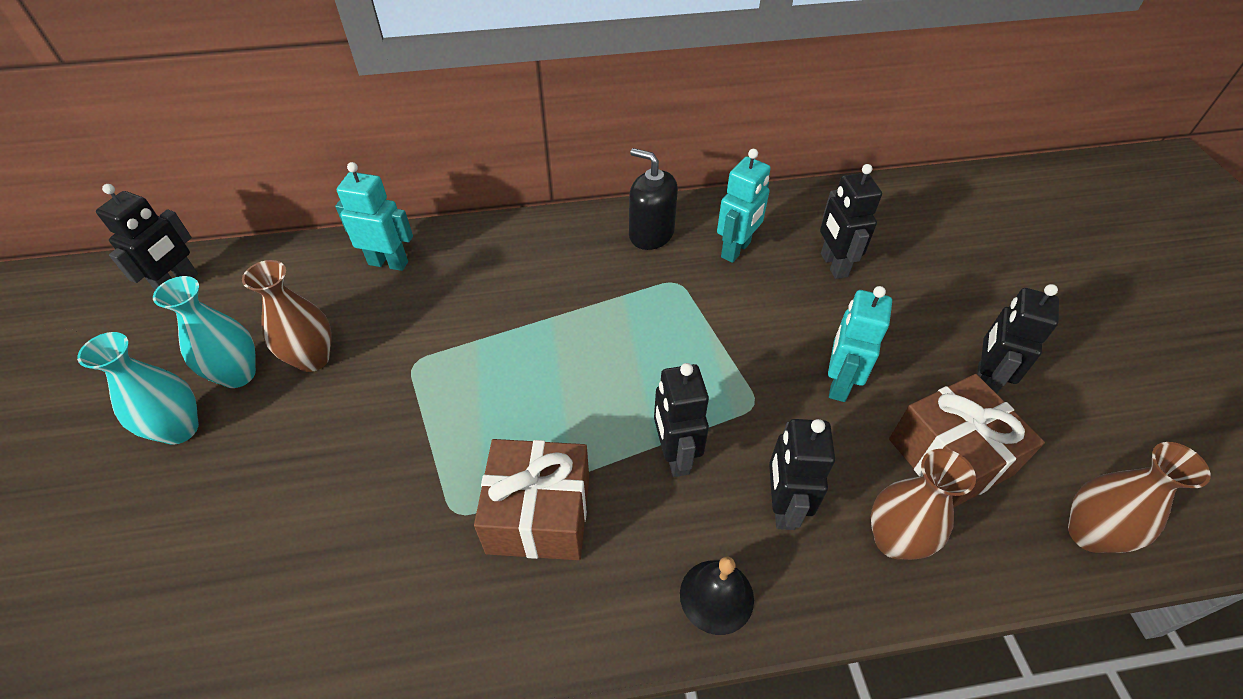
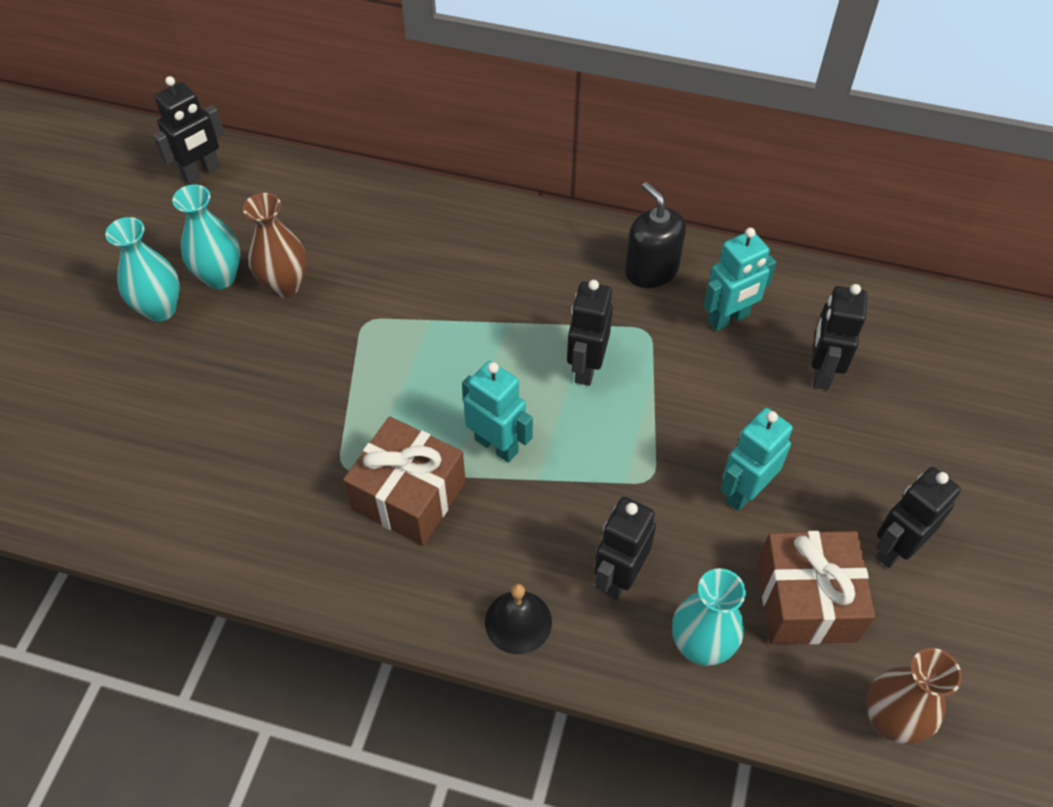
camera: 25 degrees right, 5 degrees up
turquoise robot [335,162,413,271] -> turquoise robot moved to [462,361,533,463]
black robot [654,363,709,477] -> black robot moved to [567,280,613,386]
brown vase [871,449,976,560] -> turquoise vase [672,568,746,666]

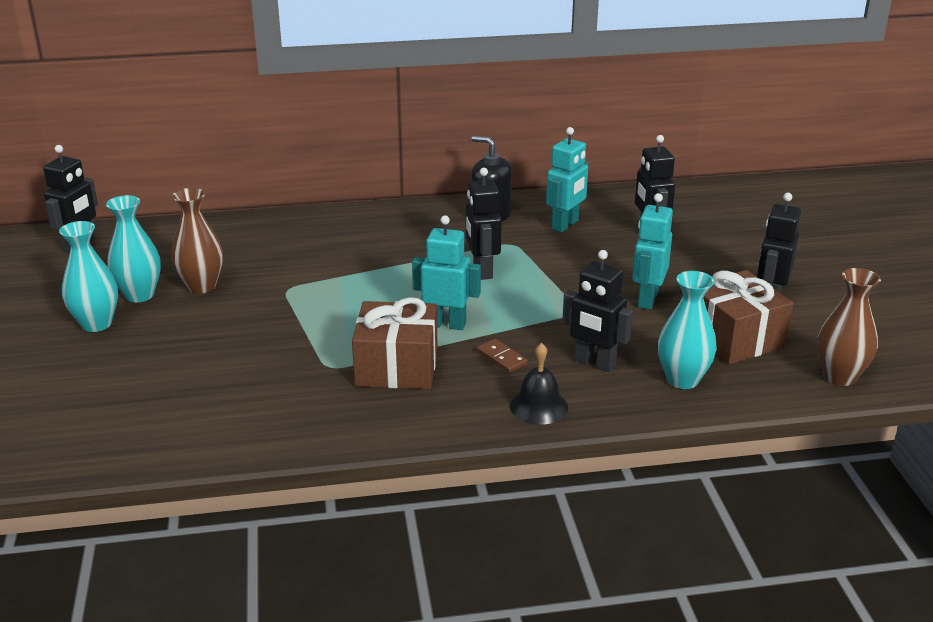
camera: 25 degrees left, 25 degrees down
black robot [594,497,656,600] -> black robot turned 60 degrees counterclockwise [562,250,633,372]
none -> brown domino [477,339,528,373]

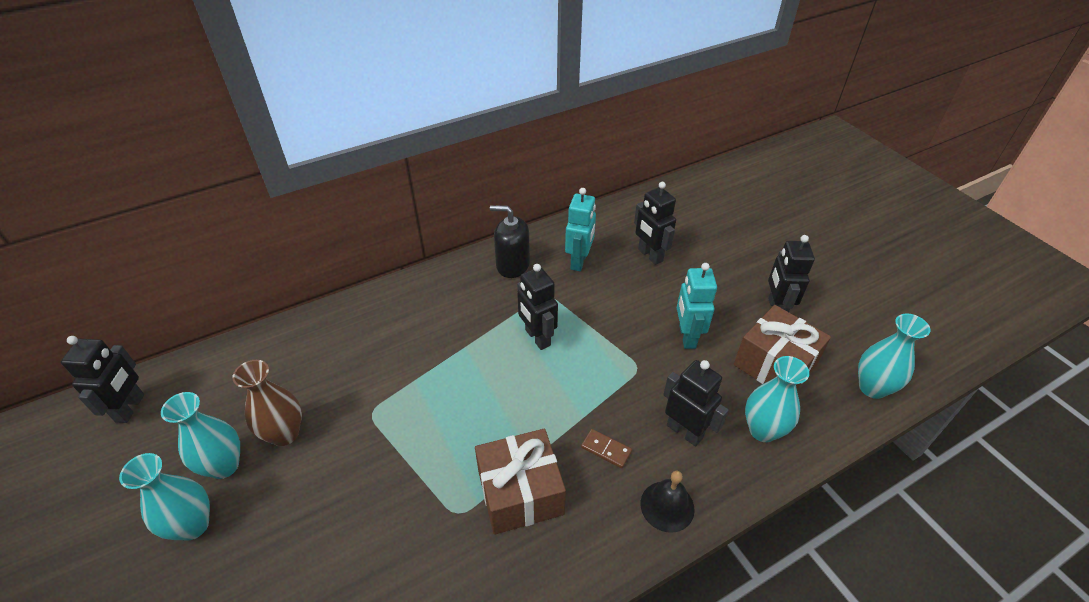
camera: 20 degrees left, 15 degrees up
turquoise robot [412,216,481,330] -> none
black robot [562,250,633,372] -> black robot turned 150 degrees counterclockwise [663,360,729,447]
brown vase [817,268,881,386] -> turquoise vase [858,313,930,399]

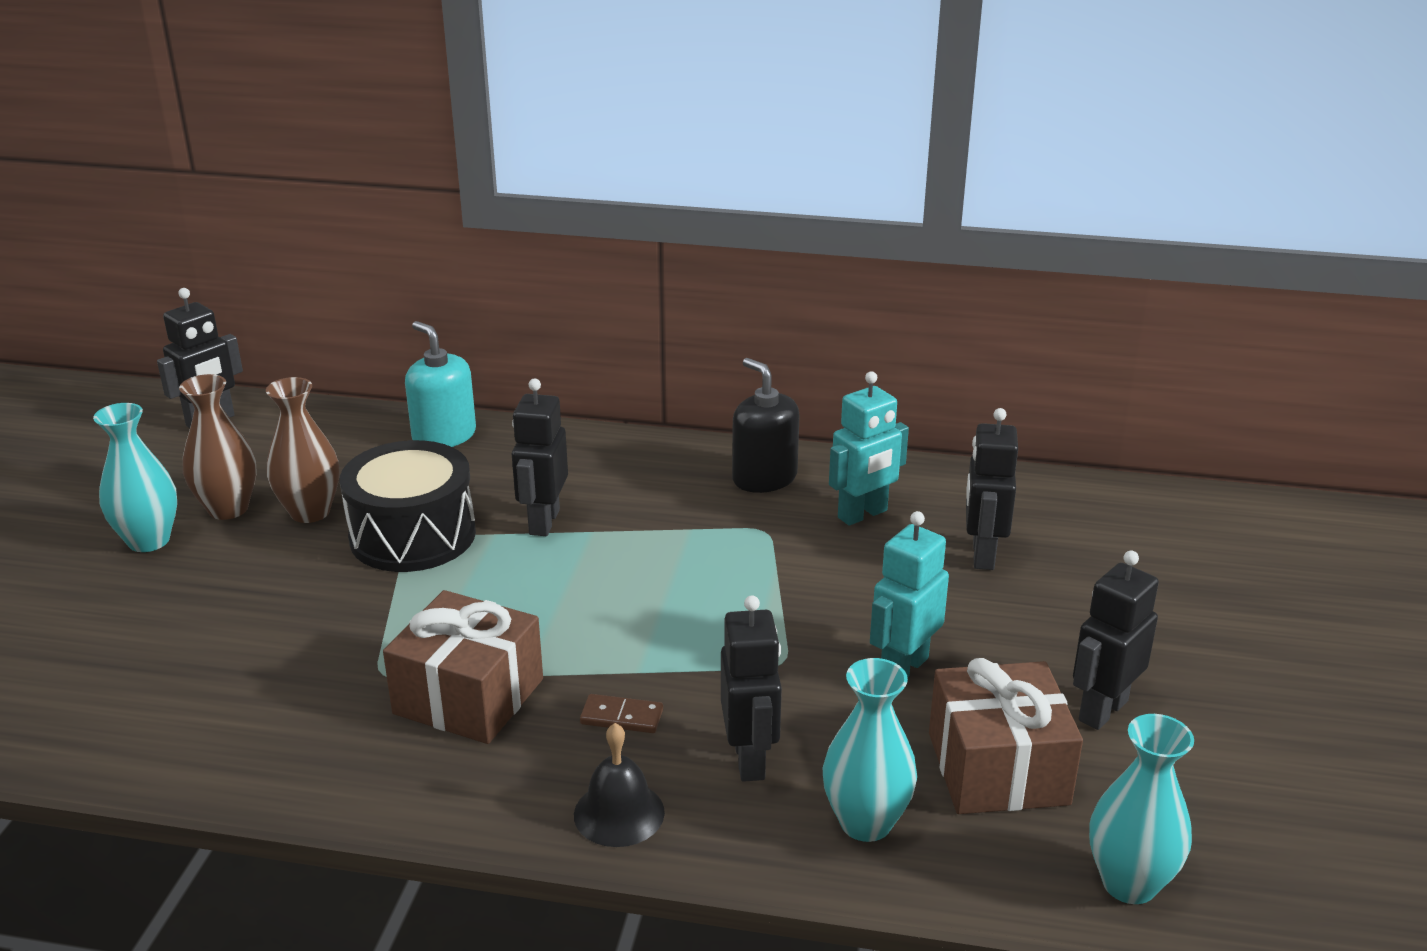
camera: 40 degrees right, 15 degrees down
turquoise vase [161,392,240,479] -> brown vase [179,374,257,520]
black robot [517,264,558,350] -> black robot moved to [512,379,568,536]
brown domino [581,429,632,468] -> brown domino turned 60 degrees counterclockwise [580,694,663,733]
none -> black drum [340,440,476,572]
none -> turquoise soap dispenser [405,321,476,447]

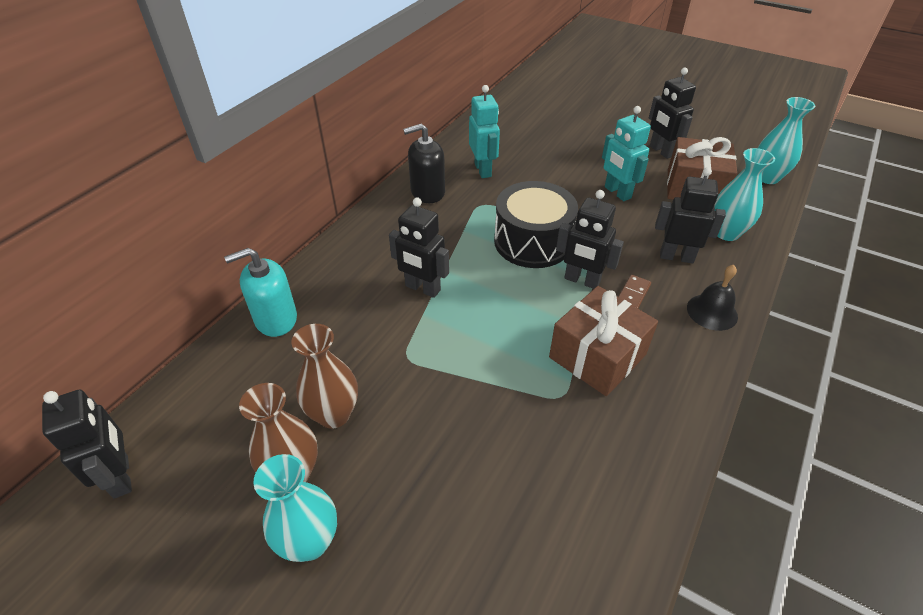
camera: 70 degrees left, 15 degrees up
black drum [340,440,476,572] -> black drum moved to [494,181,578,268]
black robot [966,408,1018,570] -> black robot moved to [556,190,624,289]

